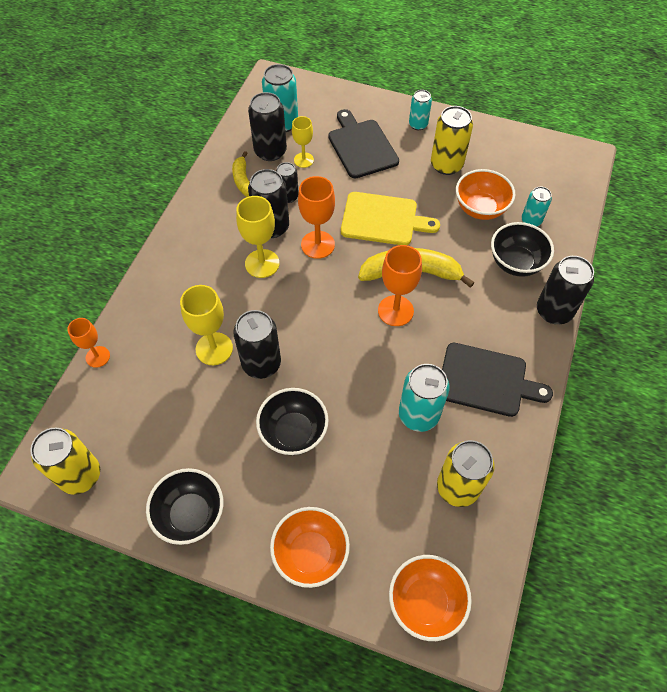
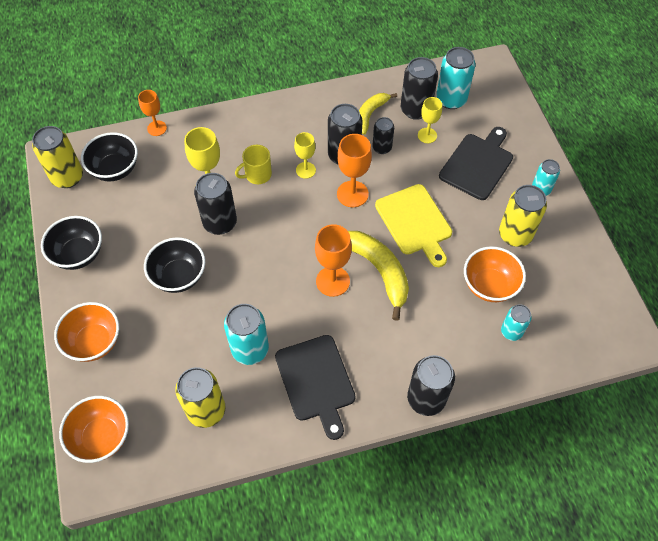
camera: 55 degrees right, 0 degrees up
yellow goblet [236,196,279,278] -> yellow goblet [294,132,316,179], size x0.64
black bowl [491,222,554,277] -> black bowl moved to [81,132,138,181]
none -> yellow mug [235,145,272,184]

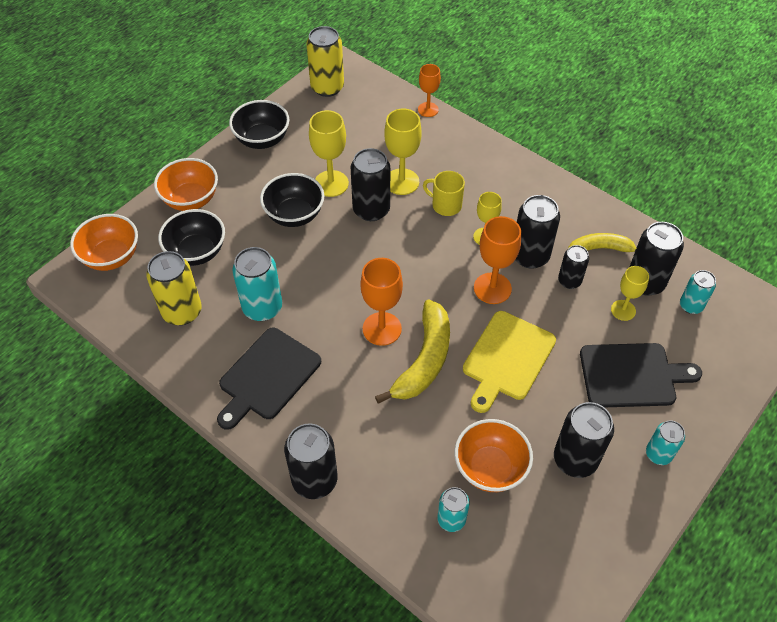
camera: 55 degrees right, 5 degrees down
black bowl [81,132,138,181] -> black bowl moved to [158,209,225,266]
turquoise can [436,47,475,109] -> turquoise can [680,270,716,314], size x0.61
yellow can [499,185,547,247] -> black can [554,402,614,478]
none -> yellow goblet [309,110,349,197]

